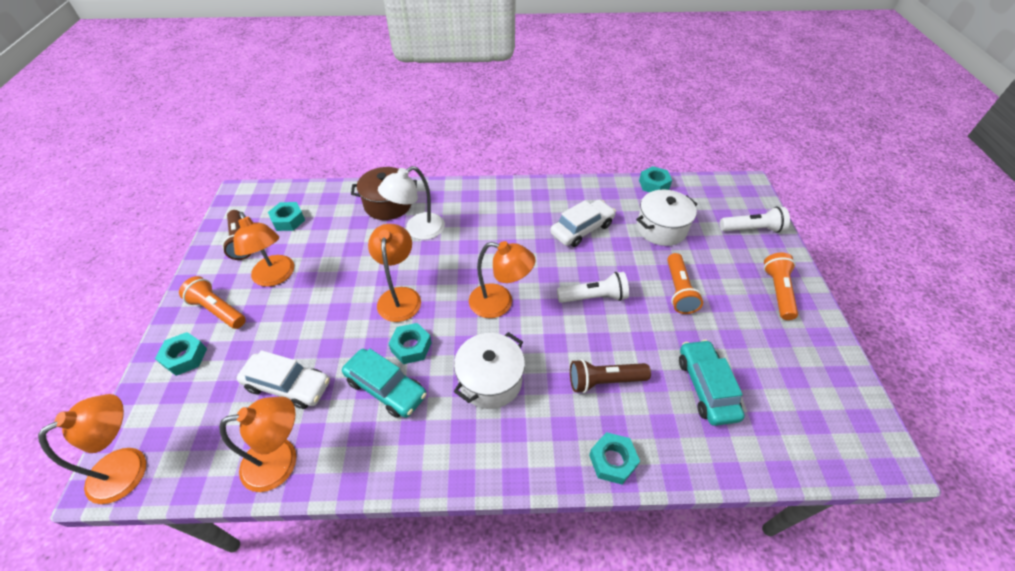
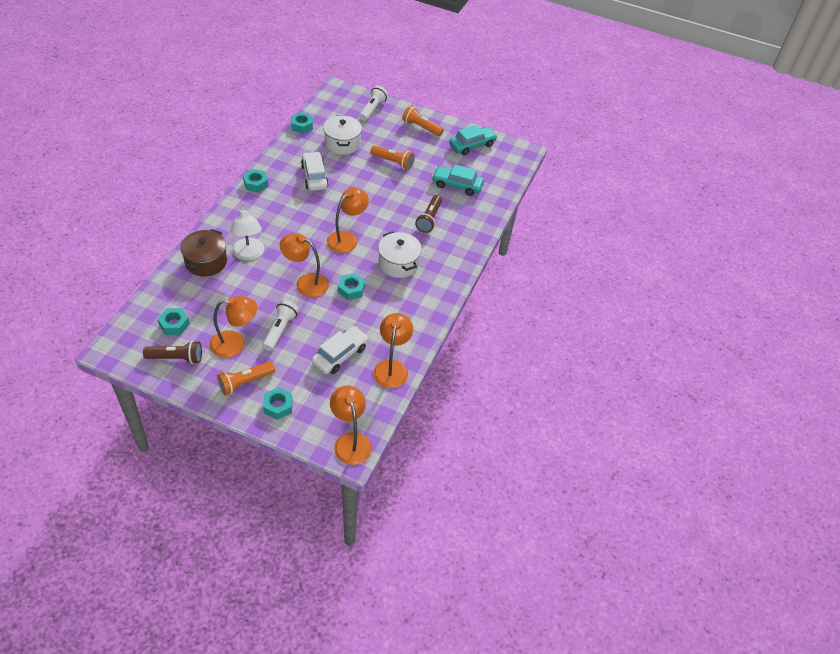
camera: 70 degrees left, 0 degrees up
turquoise car [342,349,427,418] -> turquoise car moved to [449,125,497,155]
white flashlight [557,272,629,303] -> white flashlight moved to [263,300,299,351]
turquoise nut [589,432,640,485] -> turquoise nut moved to [243,169,268,192]

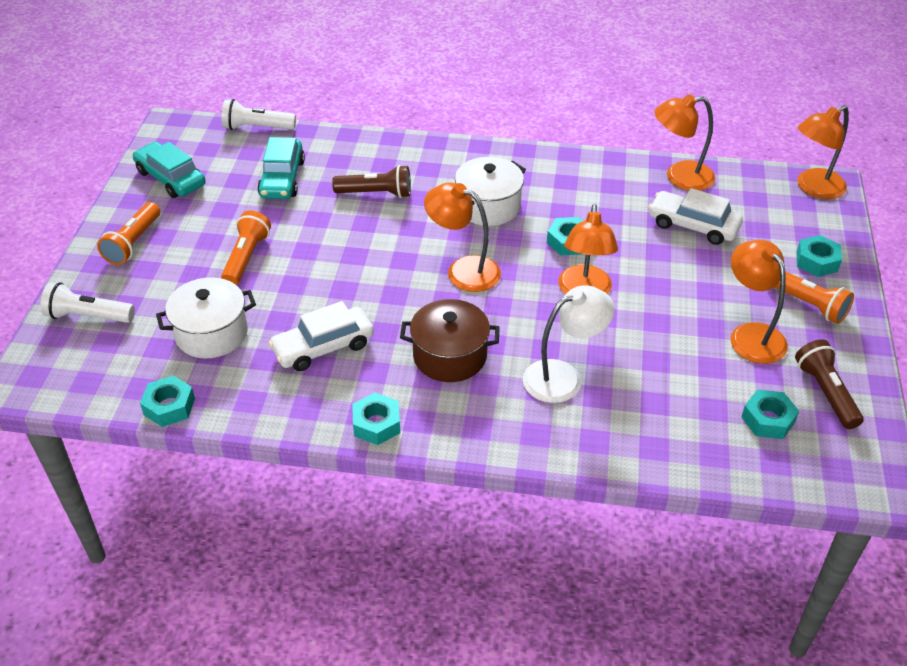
camera: 100 degrees left, 5 degrees down
brown pot [180,229,227,277] -> brown pot moved to [400,299,500,382]
white flashlight [263,300,299,351] -> white flashlight moved to [222,99,296,130]

